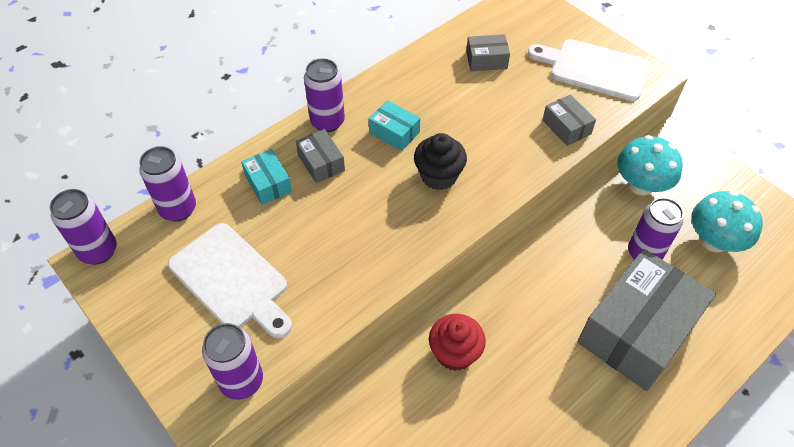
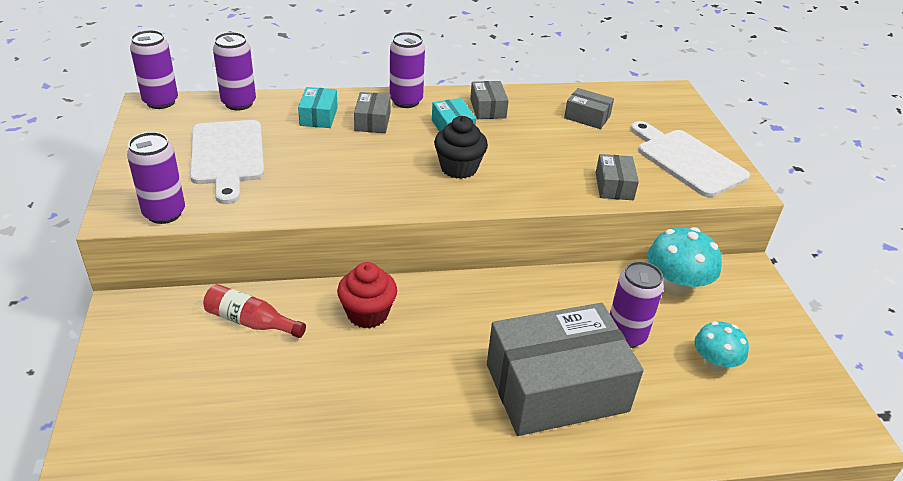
camera: 30 degrees right, 15 degrees down
turquoise mushroom [691,191,763,252] -> turquoise mushroom [695,321,749,372], size x0.66
none -> red bottle [203,284,306,338]
none -> grey box [470,81,509,119]

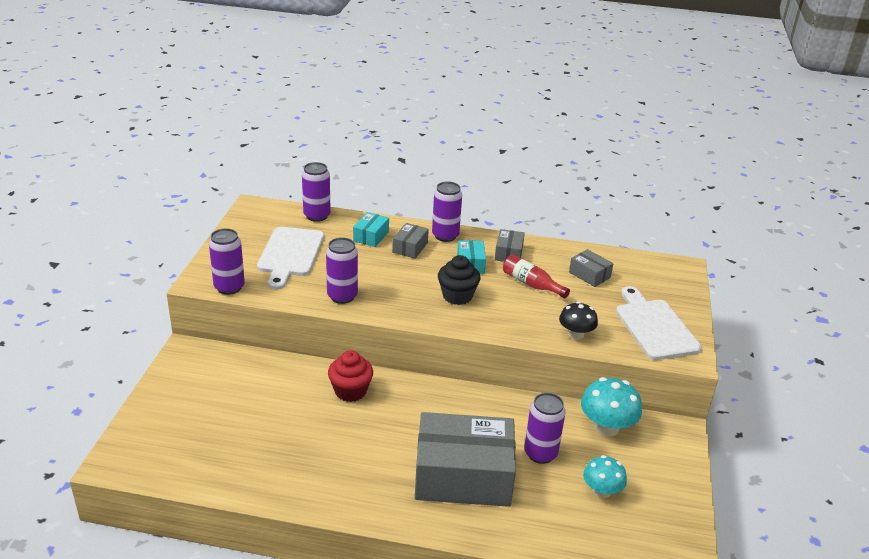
camera: 20 degrees right, 5 degrees down
purple can [130,30,178,109] -> purple can moved to [326,237,358,304]
red bottle [203,284,306,338] -> red bottle moved to [503,255,570,298]
grey box [595,154,639,200] -> black mushroom [559,302,598,340]

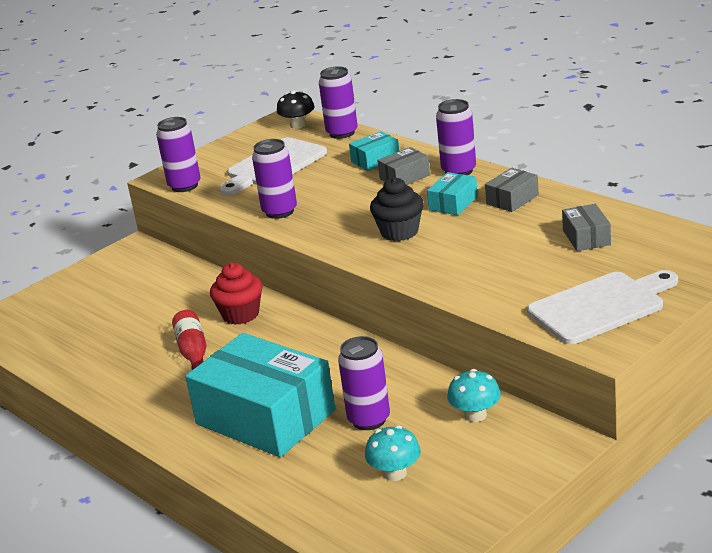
camera: 40 degrees right, 5 degrees down
grey box [415,412,516,507] -> turquoise box [185,333,335,457]
red bottle [503,255,570,298] -> red bottle moved to [172,310,206,370]
black mushroom [559,302,598,340] -> black mushroom moved to [277,90,314,129]
turquoise mushroom [581,377,642,437] -> turquoise mushroom [447,369,501,422], size x0.66
white cutting board [616,286,702,360] -> white cutting board turned 45 degrees clockwise [527,270,678,344]

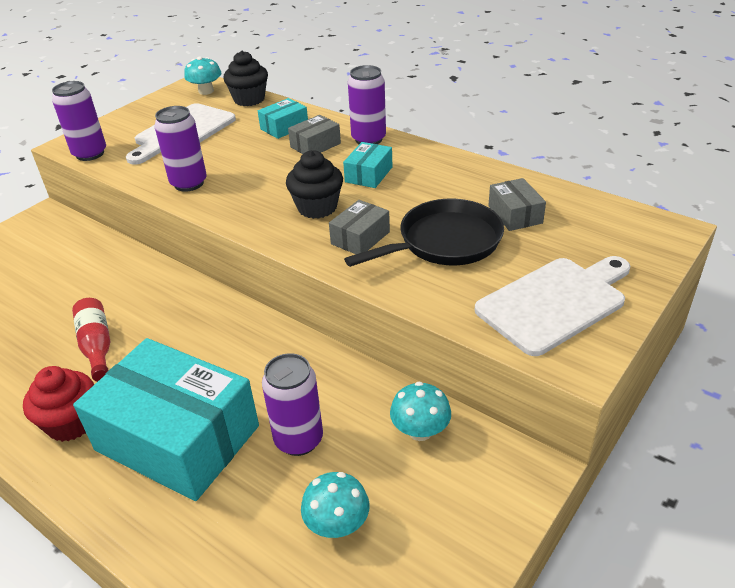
camera: 10 degrees left, 10 degrees up
red cupcake [210,263,262,325] -> red cupcake moved to [23,366,94,442]
black mushroom [277,90,314,129] -> turquoise mushroom [184,56,222,95]
purple can [319,66,358,139] -> black cupcake [223,51,268,106]
grey box [485,168,539,212] -> grey box moved to [329,200,390,254]
none -> black pan [344,199,504,267]

